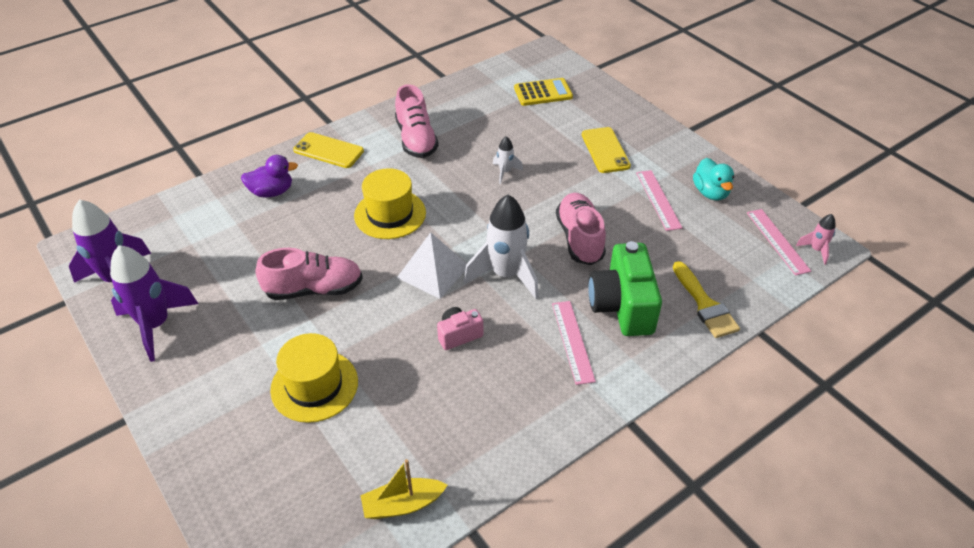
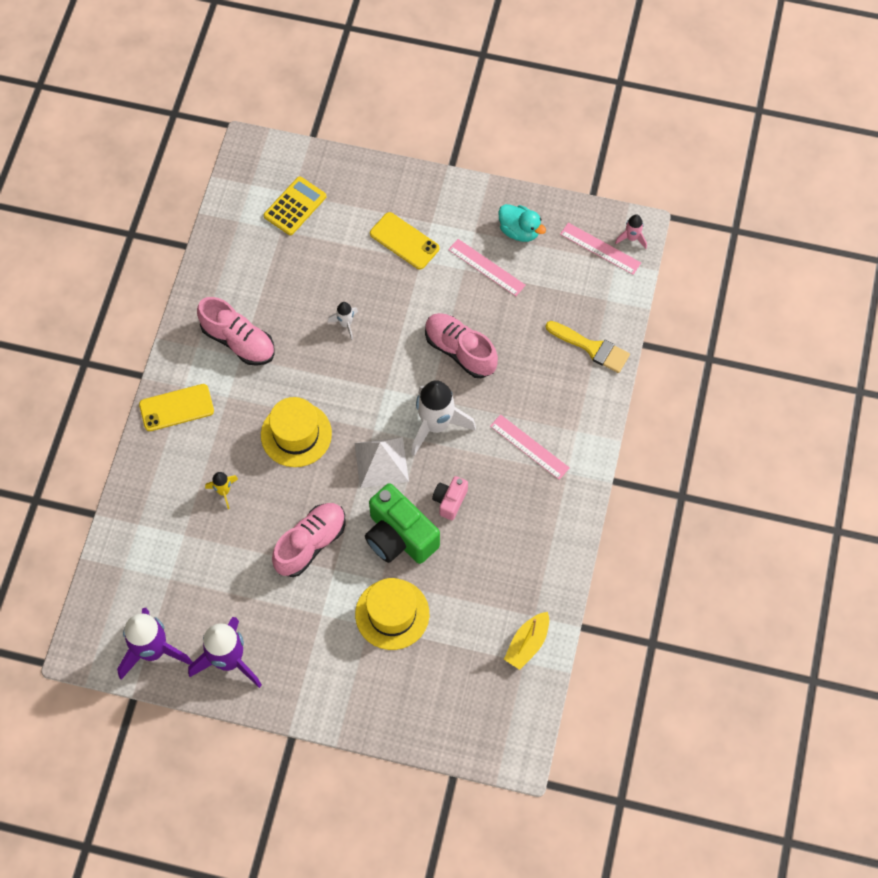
camera: 40 degrees left, 20 degrees up
purple duck [241,155,298,198] -> none
green camera [588,241,662,336] -> green camera moved to [365,483,440,564]
none -> yellow rocket [205,472,238,509]

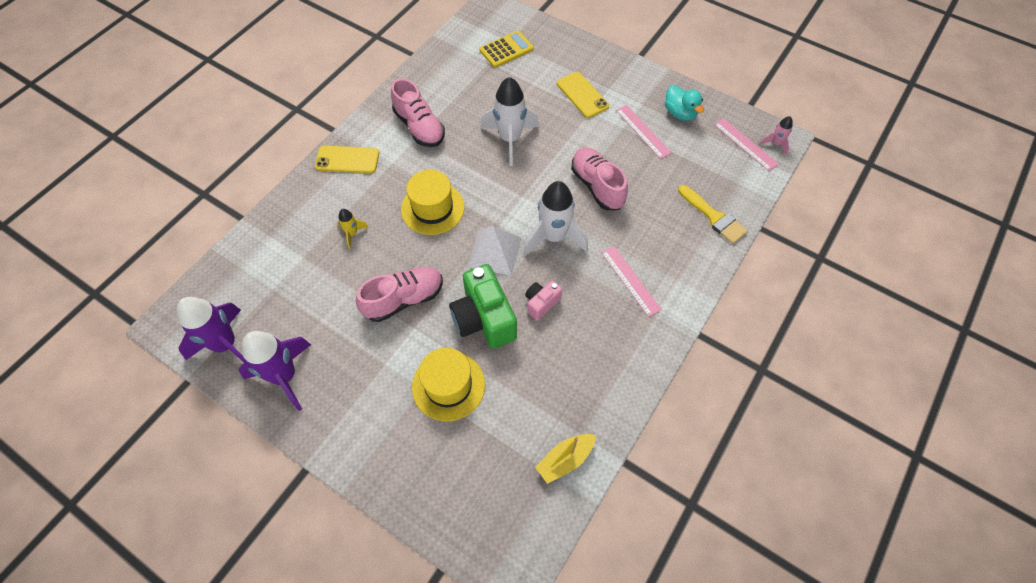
camera: 20 degrees right, 5 degrees down
white rocket [328,302,358,340] -> white rocket [481,77,539,166], size x2.10

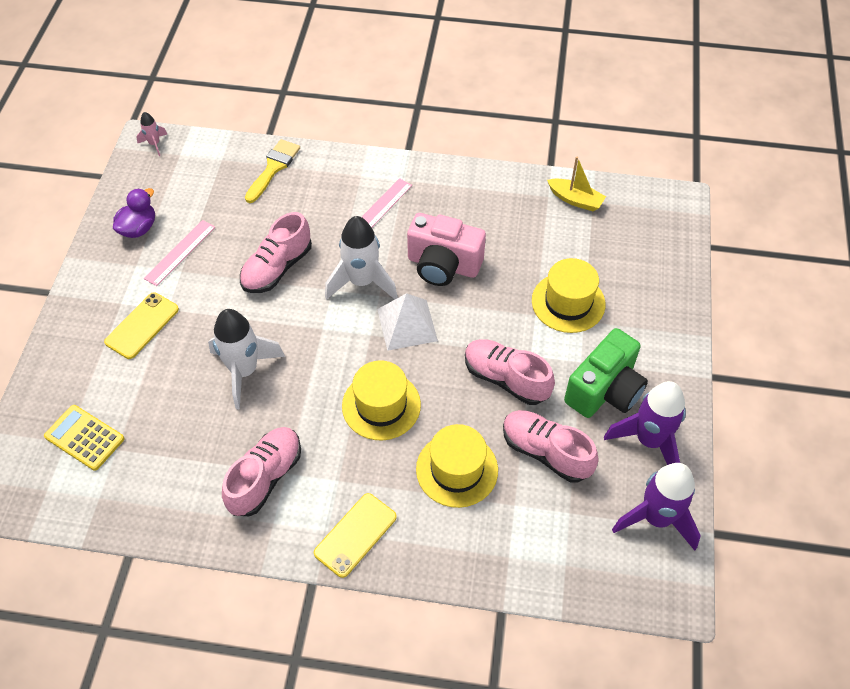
camera: 115 degrees left, 5 degrees down
yellow phone [315,145,379,173] -> yellow phone turned 60 degrees clockwise [314,493,397,578]
yellow rocket [338,209,369,249] -> yellow hat [416,424,498,508]
green camera [449,264,517,349] -> green camera moved to [564,328,648,418]
pink camera [525,281,562,320] -> pink camera [407,213,486,286], size x1.93
turquoise duck [665,85,704,121] -> purple duck [113,188,155,238]
pink ruler [714,118,779,171] -> none
none -> pink shoe [503,410,599,482]

